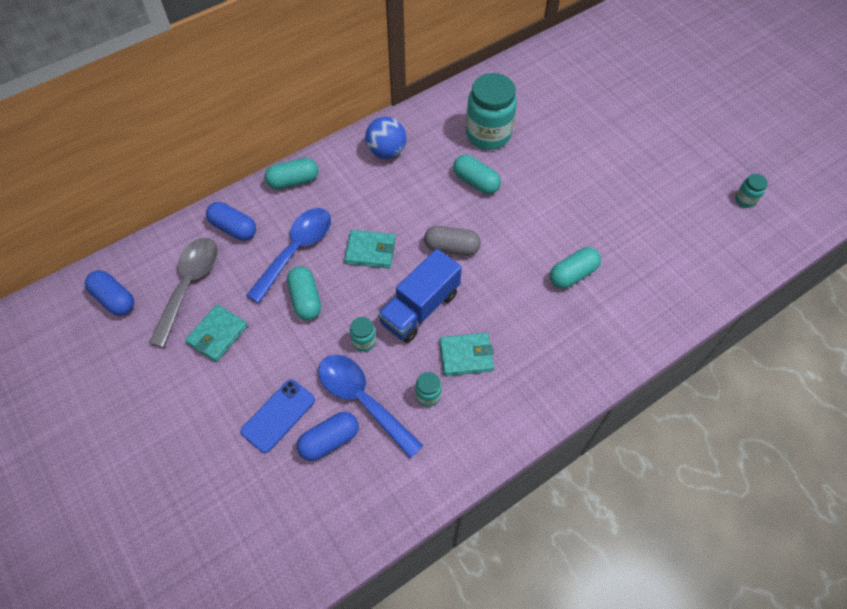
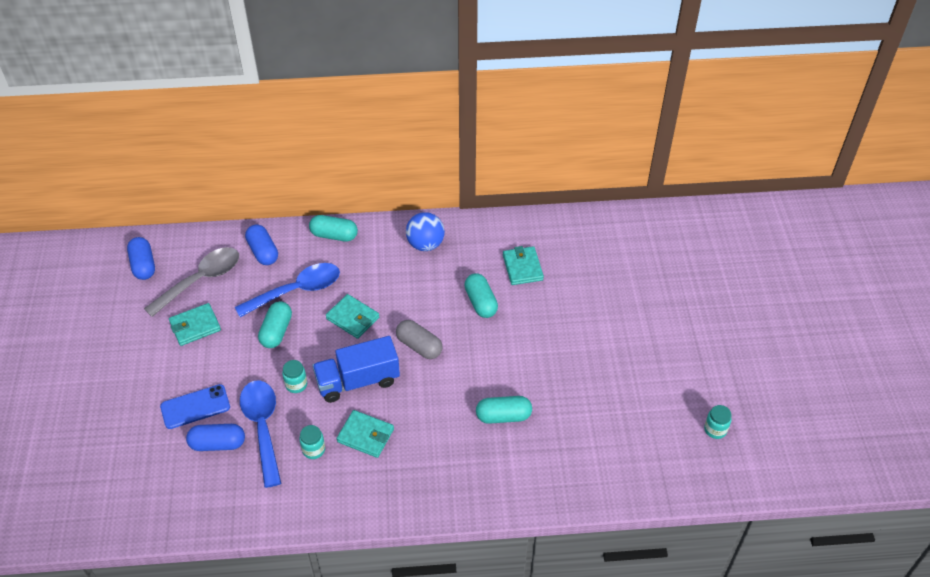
camera: 30 degrees right, 10 degrees down
turquoise jar [466,73,517,150] -> turquoise wallet [503,246,544,285]

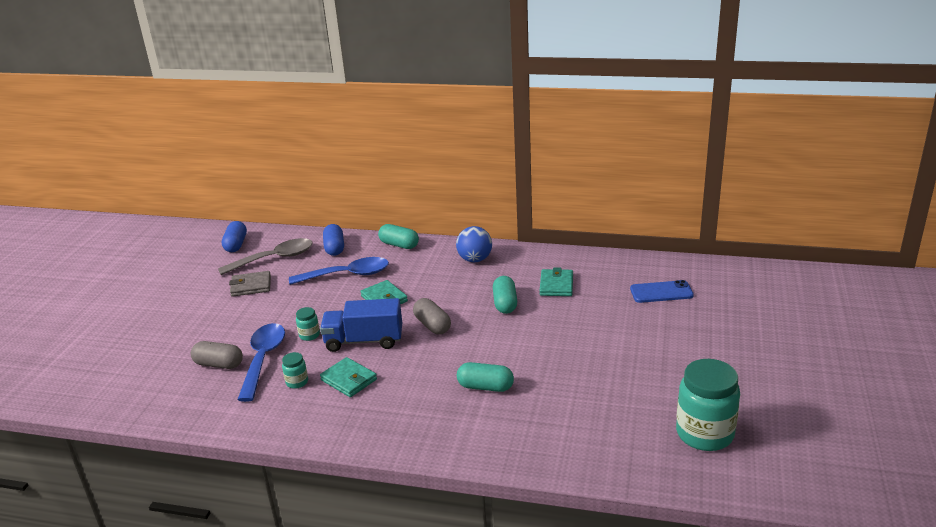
camera: 20 degrees right, 20 degrees down
blue phone [160,384,230,429] -> blue phone moved to [630,280,694,303]
turquoise wallet [169,303,221,346] -> grey wallet [229,271,271,297]
blue capsule [186,424,245,451] -> grey capsule [191,341,243,369]
turquoise capsule [258,301,292,348] -> none
turquoise jar [704,405,732,439] -> turquoise jar [676,359,740,451], size x2.23

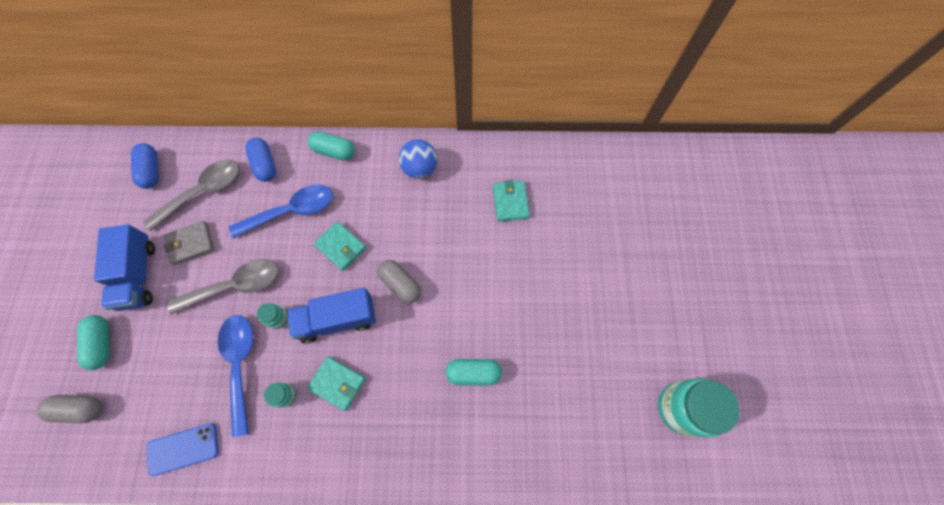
camera: 15 degrees left, 40 degrees up
grey capsule [191,341,243,369] -> grey capsule moved to [37,395,102,424]
turquoise capsule [493,276,517,314] -> turquoise capsule moved to [77,315,110,370]
blue phone [630,280,694,303] -> blue phone moved to [146,423,219,476]
none -> blue truck [94,224,155,311]
none -> grey spoon [167,259,278,314]

